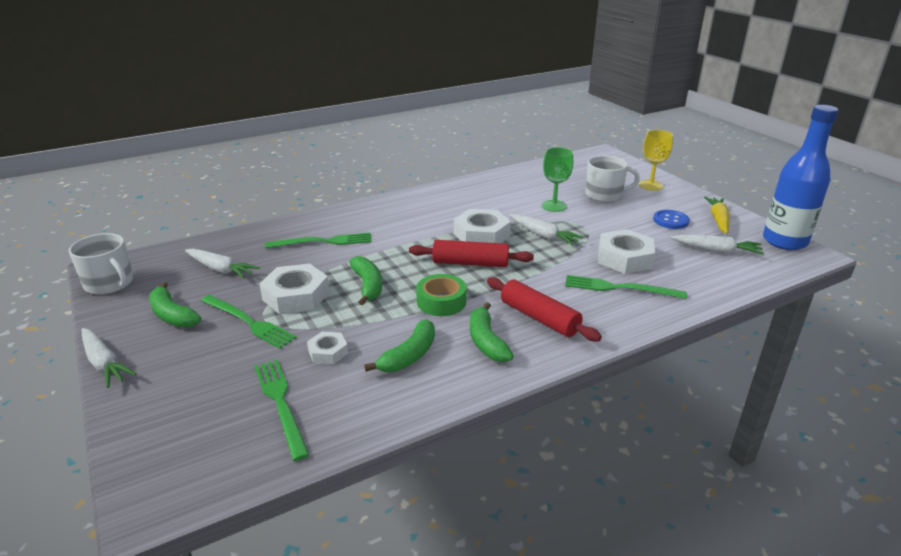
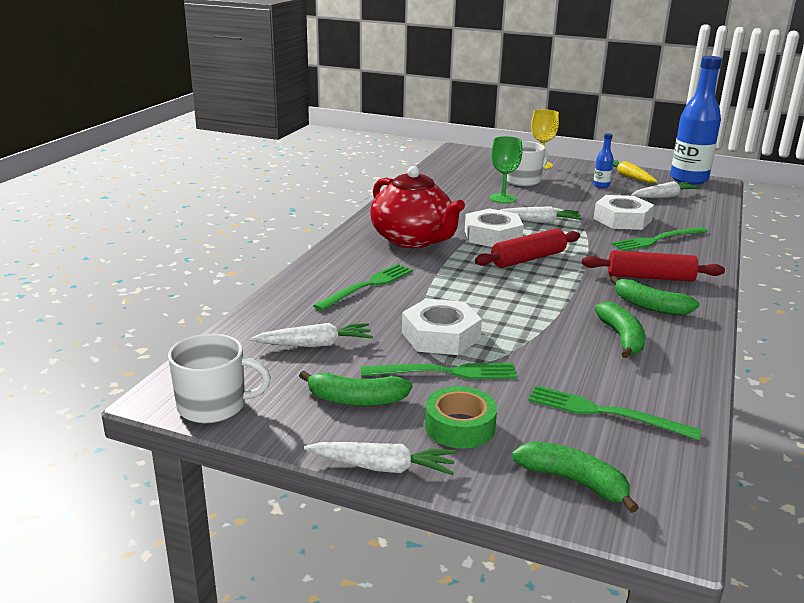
camera: 40 degrees left, 5 degrees down
white nut [307,332,348,364] -> none
green banana [349,256,382,305] -> green banana moved to [512,441,639,513]
green tape [416,274,466,316] -> green tape moved to [425,386,497,449]
blue button [653,210,690,229] -> blue bottle [593,133,614,188]
none -> red teapot [370,166,465,248]

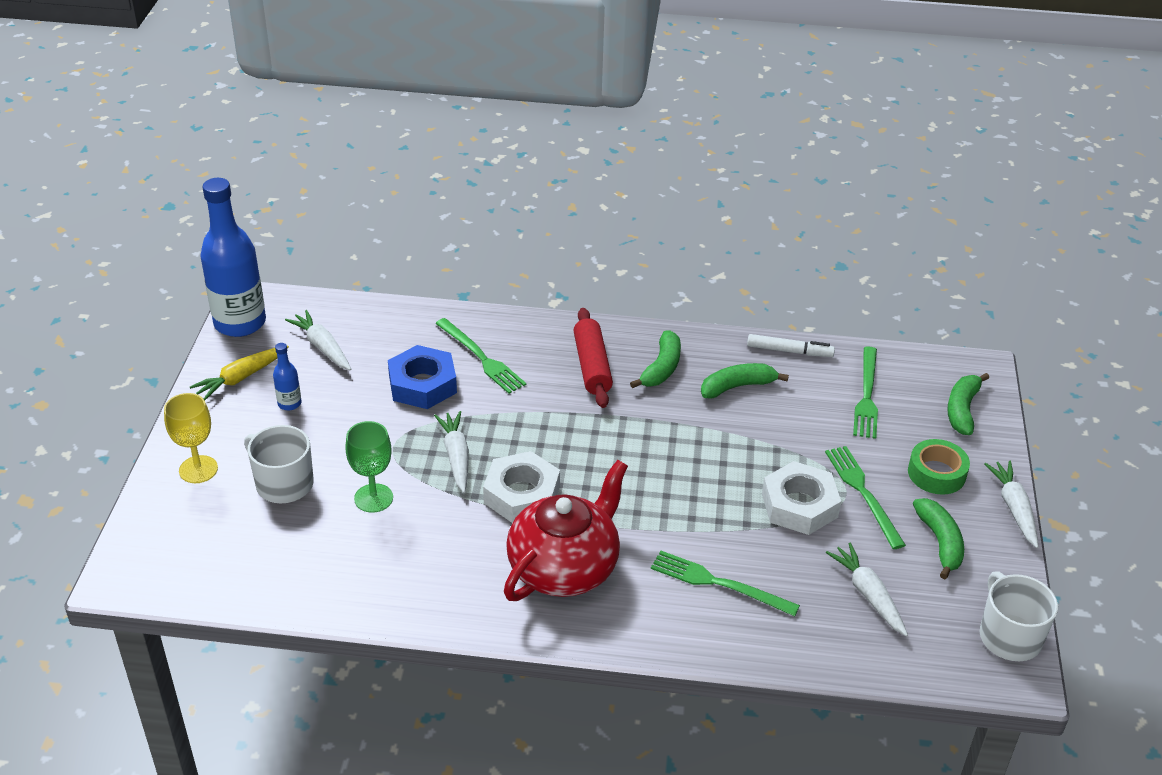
camera: 105 degrees left, 15 degrees up
red rolling pin [475,228,580,268] -> none
white nut [593,195,654,230] -> blue nut [388,345,457,409]
none -> white marker [747,334,835,357]

